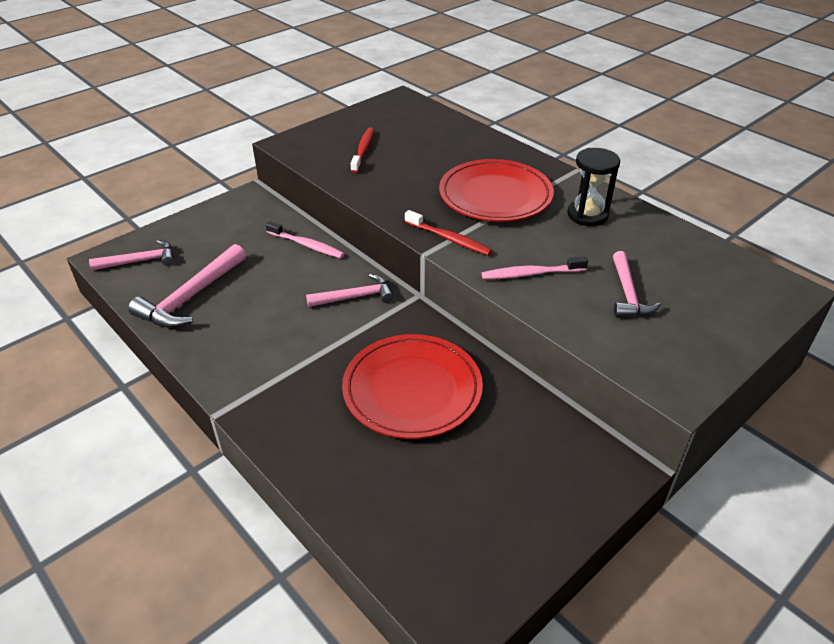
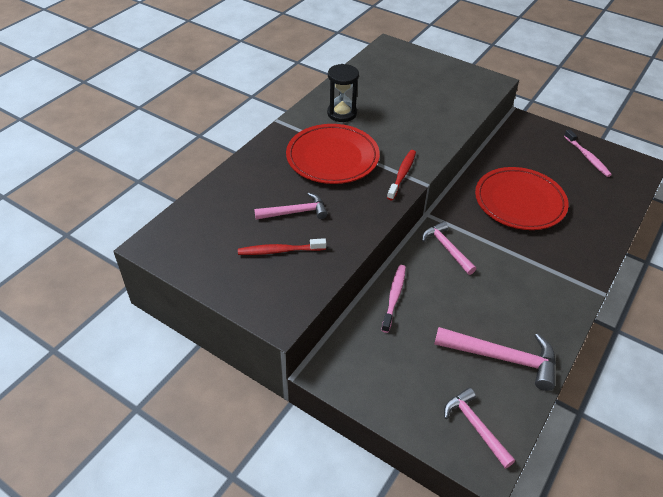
camera: 105 degrees left, 5 degrees up
pink toothbrush [482,256,588,279] -> pink toothbrush moved to [564,129,612,177]
pink hammer [613,251,661,317] -> pink hammer moved to [254,193,327,220]

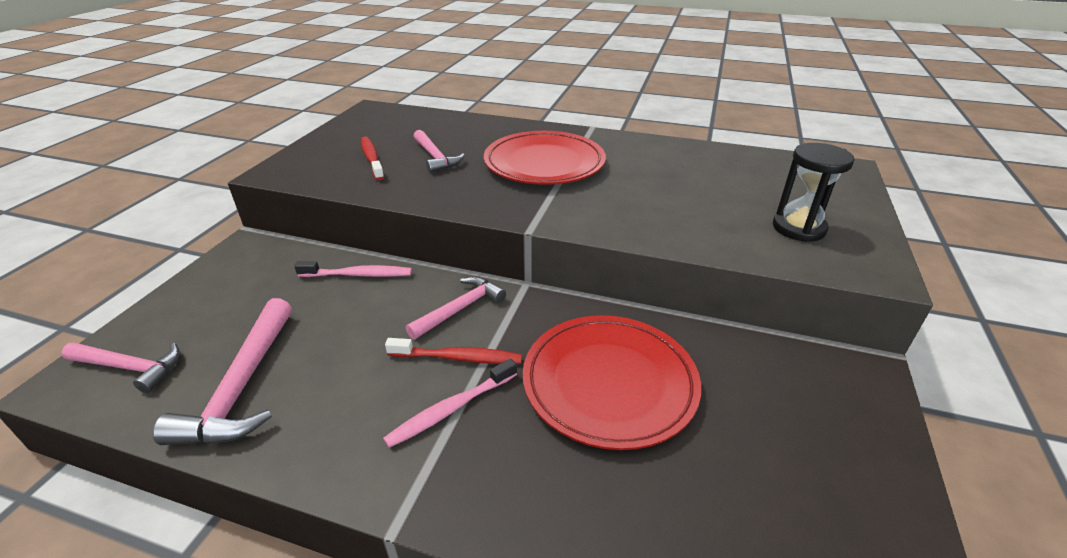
camera: 75 degrees right, 10 degrees down
black hourglass [327,64,359,122] -> black hourglass moved to [773,143,855,242]
red toothbrush [387,150,416,200] -> red toothbrush moved to [385,338,522,364]
pink hammer [444,388,515,469] -> pink hammer turned 60 degrees clockwise [61,343,180,393]
pink toothbrush [564,129,612,177] -> pink toothbrush moved to [383,358,517,448]

